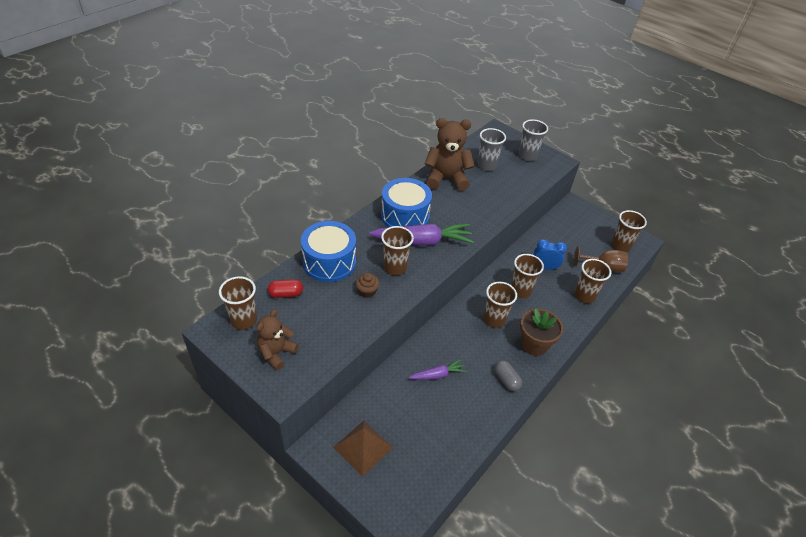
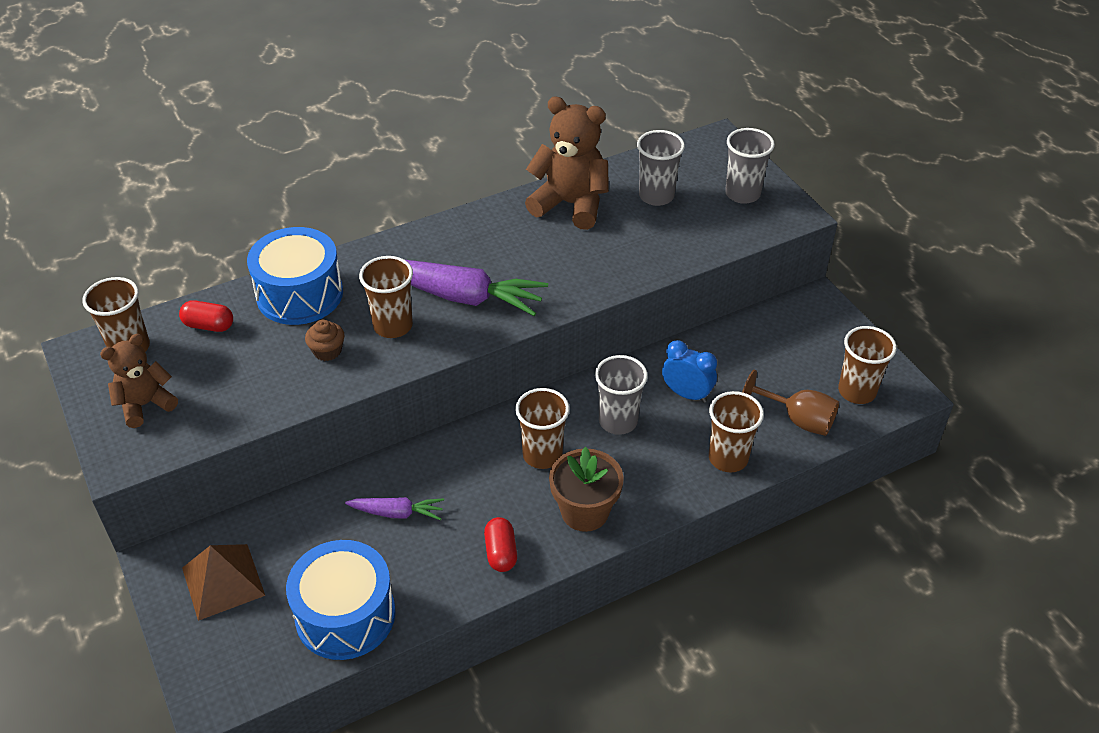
camera: 25 degrees right, 0 degrees up
blue drum [381,178,432,227] -> blue drum moved to [286,540,396,660]
grey capsule [494,360,522,391] -> red capsule [484,517,517,572]
brown cup [511,254,544,298] -> grey cup [595,355,648,435]

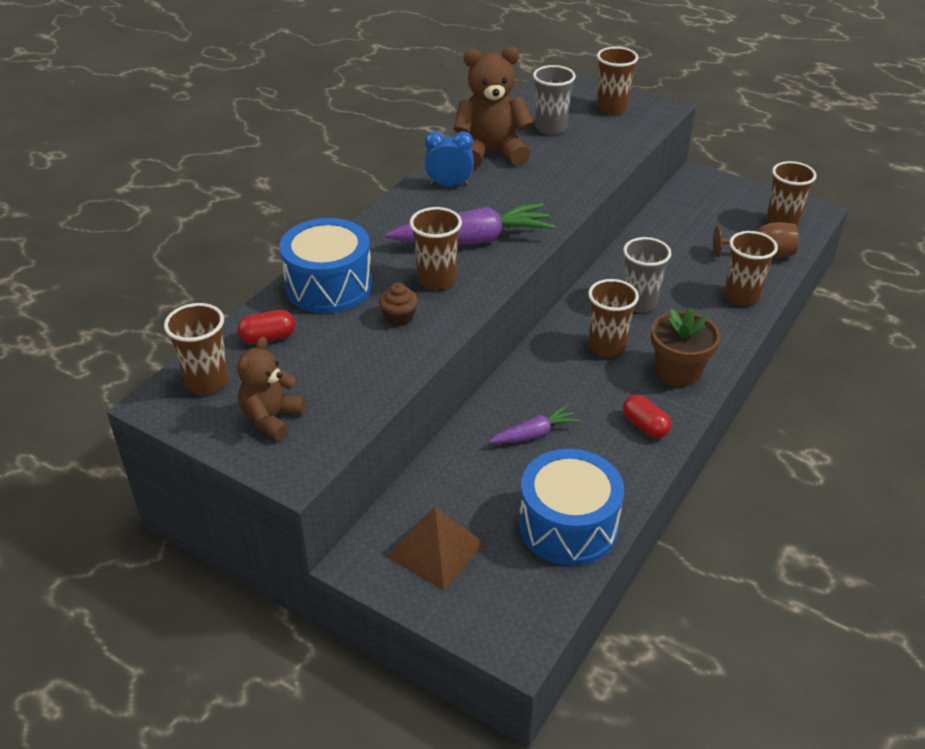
camera: 30 degrees left, 5 degrees down
blue clock [662,340,717,403] -> blue clock moved to [425,131,474,186]
grey cup [725,128,775,204] -> brown cup [597,47,638,115]

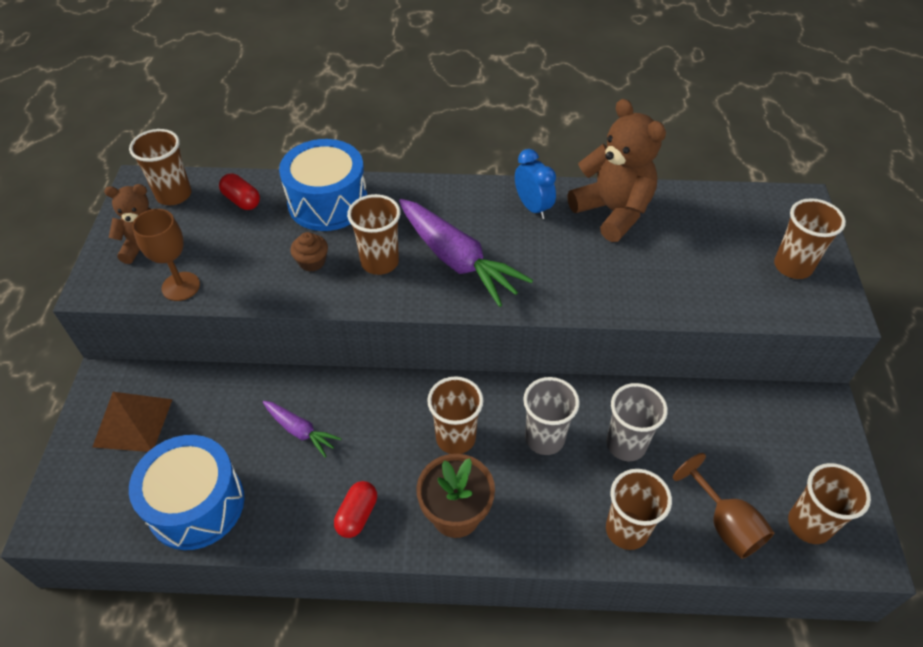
camera: 60 degrees right, 10 degrees up
grey cup [533,65,576,135] -> grey cup moved to [606,383,668,461]
none -> brown goblet [132,209,200,301]

